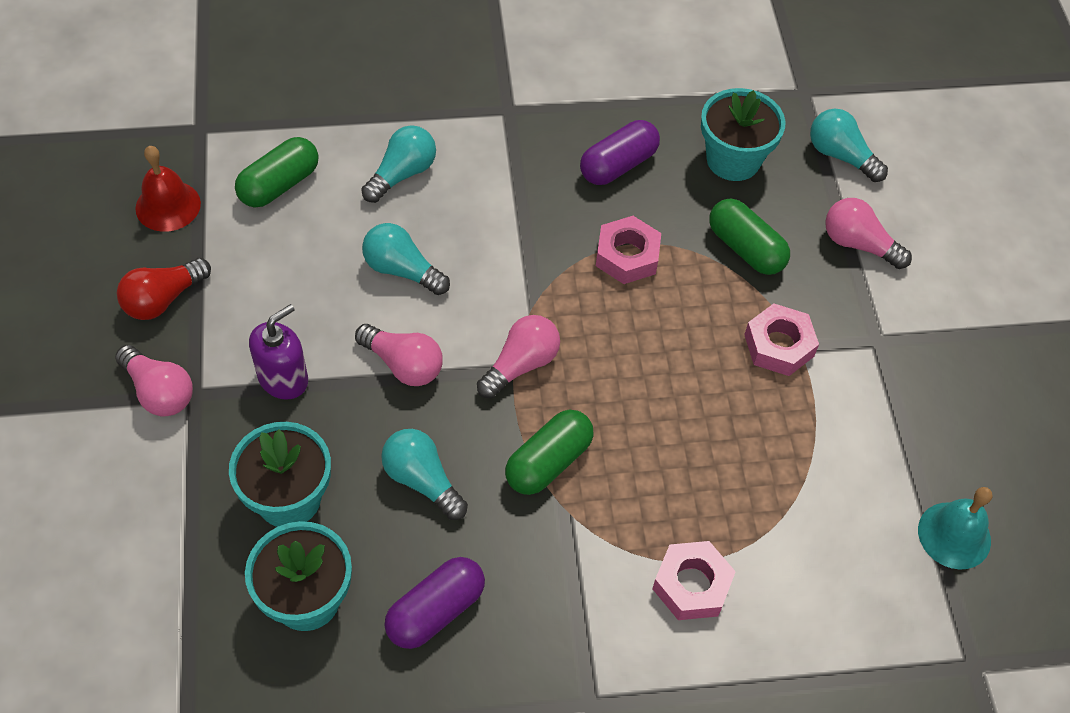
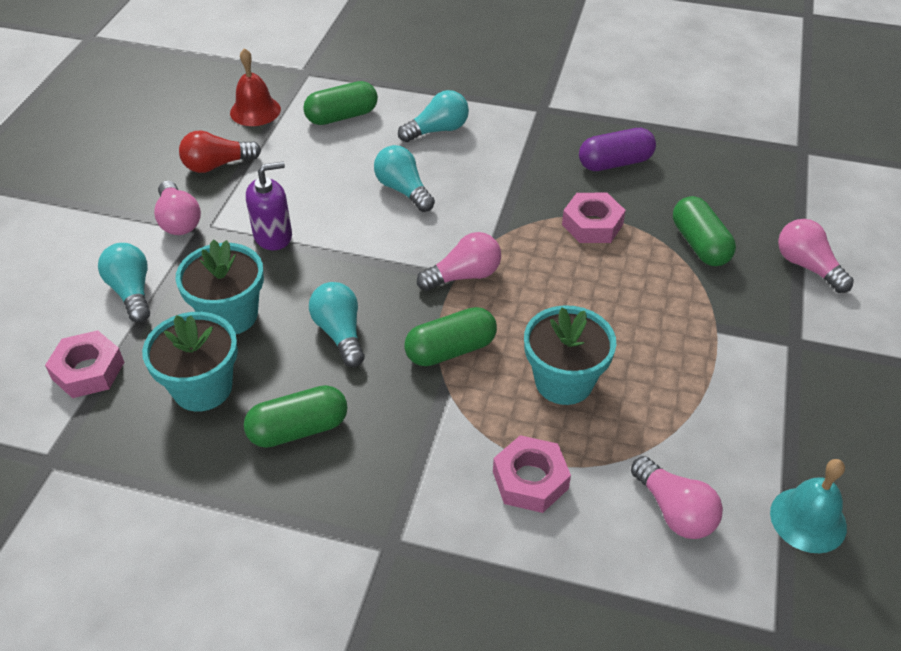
camera: 25 degrees right, 10 degrees down
pink light bulb [355,324,443,386] -> pink light bulb moved to [631,456,723,539]
purple capsule [384,557,485,649] -> green capsule [244,385,348,448]
turquoise flower pot [701,88,786,181] -> turquoise flower pot moved to [524,305,616,405]
pink nut [744,303,819,376] -> pink nut moved to [45,330,124,398]
turquoise light bulb [810,108,888,182] -> turquoise light bulb moved to [98,243,150,323]

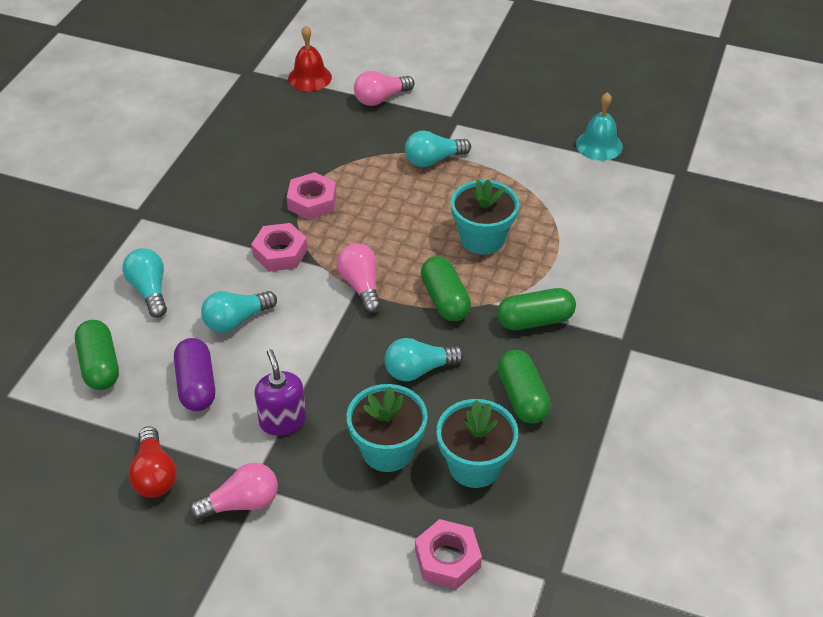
camera: 85 degrees left, 0 degrees up
turquoise light bulb [98,243,150,323] -> turquoise light bulb moved to [405,130,471,167]
red bell [230,48,281,126] -> red bell moved to [288,25,332,91]
pink nut [493,435,571,513] -> pink nut moved to [251,223,308,272]
purple capsule [579,128,656,171] -> purple capsule moved to [174,338,215,411]
pink light bulb [631,456,723,539] -> none
green capsule [673,196,736,266] -> green capsule moved to [497,288,576,330]

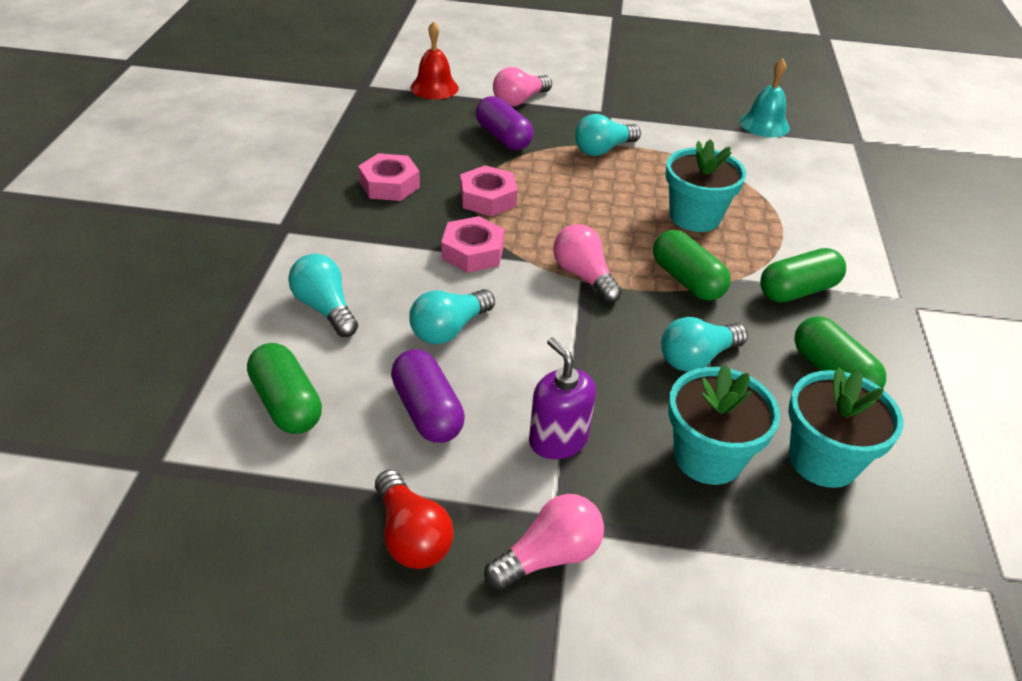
camera: 15 degrees left, 5 degrees down
pink nut [415,519,482,589] -> pink nut moved to [358,153,420,201]
none -> purple capsule [476,96,534,150]

